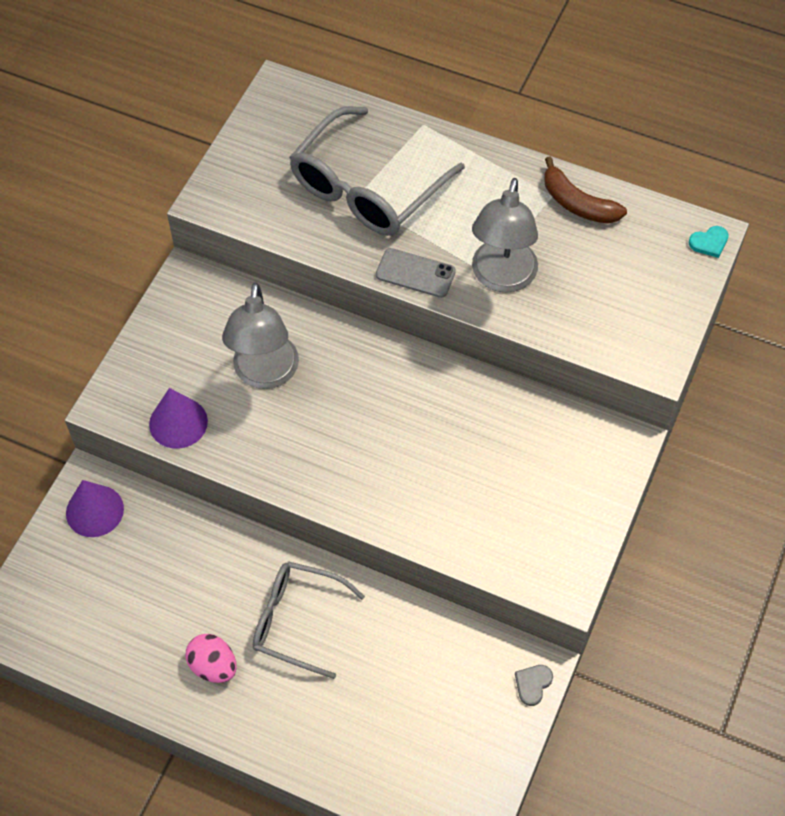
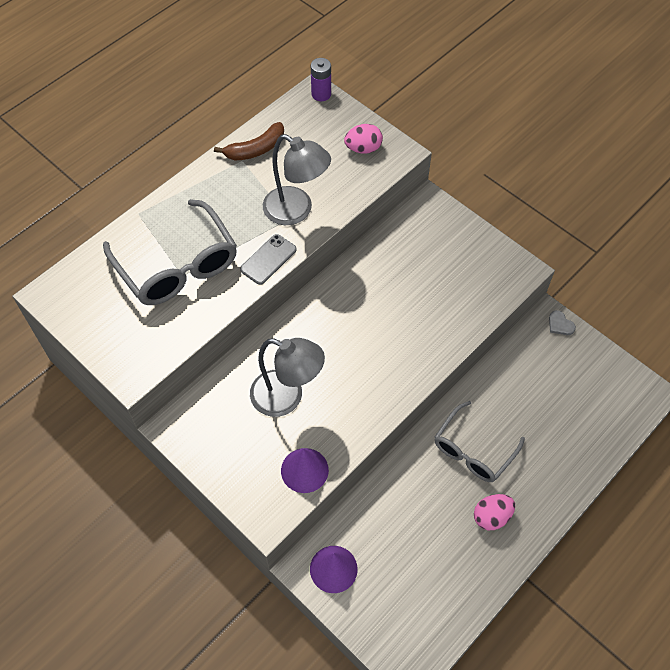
camera: 70 degrees left, 0 degrees up
turquoise heart [688,226,729,258] -> purple battery [311,58,331,101]
none -> pink egg [344,124,383,154]

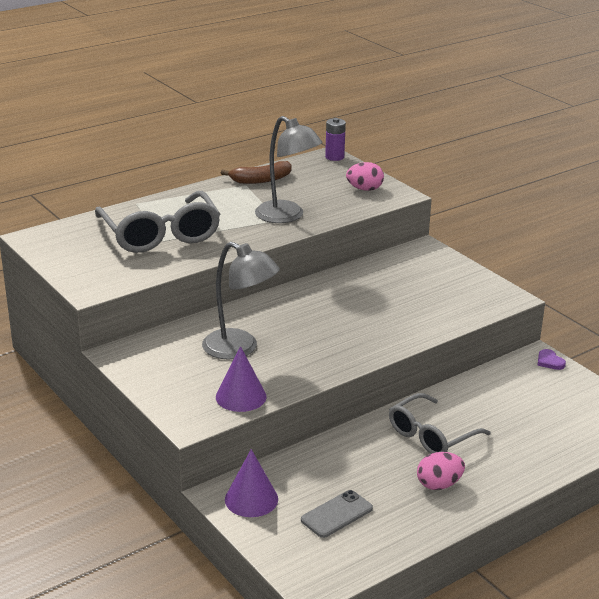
camera: 10 degrees right, 30 degrees down
grey phone [240,234,297,285] -> grey phone moved to [301,490,373,538]
grey heart [549,310,576,335] -> purple heart [537,349,566,370]

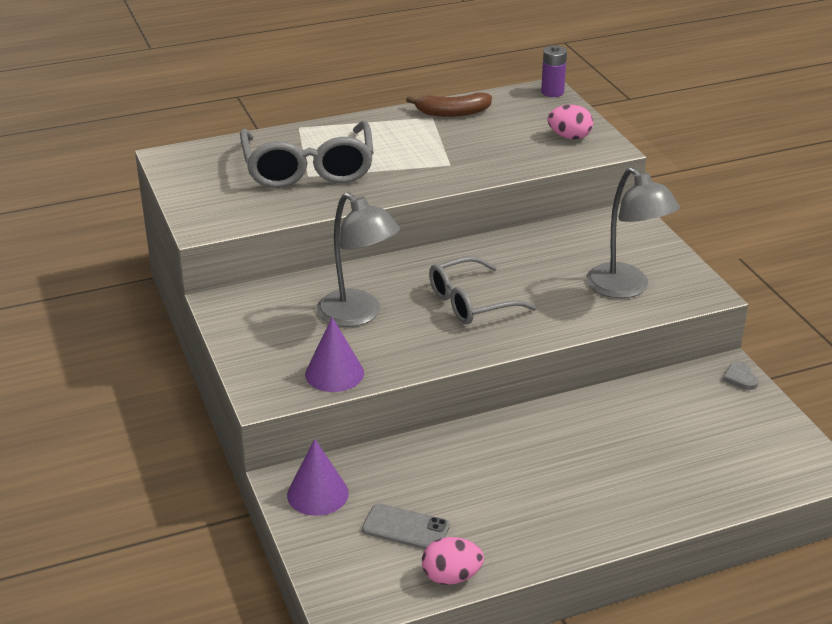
camera: 15 degrees right, 5 degrees up
grey lamp [255,116,323,223] -> grey lamp moved to [586,167,680,298]
grey phone [301,490,373,538] -> grey phone turned 45 degrees clockwise [362,503,450,549]
grey glasses [389,393,491,454] -> grey glasses moved to [429,256,537,324]
pink egg [417,452,465,490] -> pink egg moved to [422,537,484,585]
purple heart [537,349,566,370] -> grey heart [723,361,759,390]

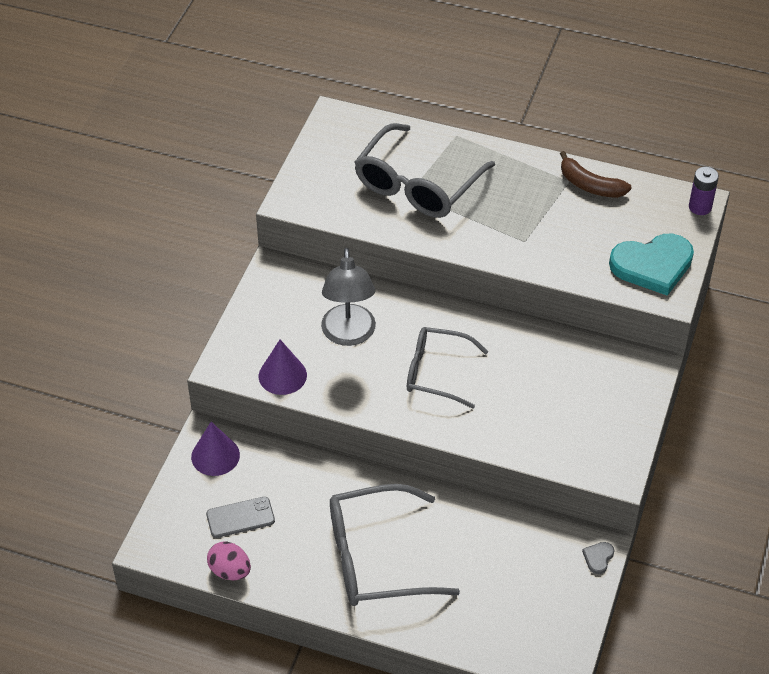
camera: 40 degrees right, 15 degrees up
grey phone [362,503,450,549] -> grey phone turned 75 degrees counterclockwise [206,497,275,538]
pink egg [548,105,593,139] -> turquoise heart [609,234,694,296]
grey lamp [586,167,680,298] -> none
none -> grey glasses [330,484,460,606]

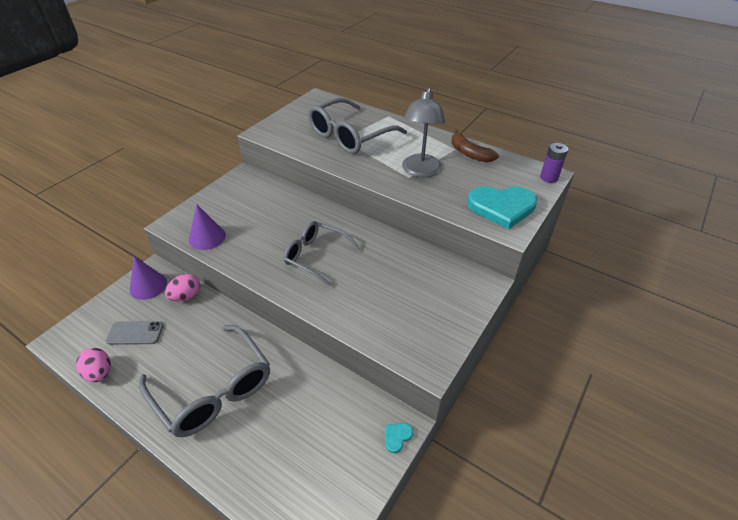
camera: 15 degrees right, 5 degrees down
grey lamp [321,248,376,346] -> grey lamp moved to [402,87,445,177]
grey glasses [330,484,460,606] -> grey glasses turned 135 degrees counterclockwise [139,325,270,437]
grey heart [582,542,615,574] -> turquoise heart [385,423,413,453]
none -> pink egg [165,274,200,301]

